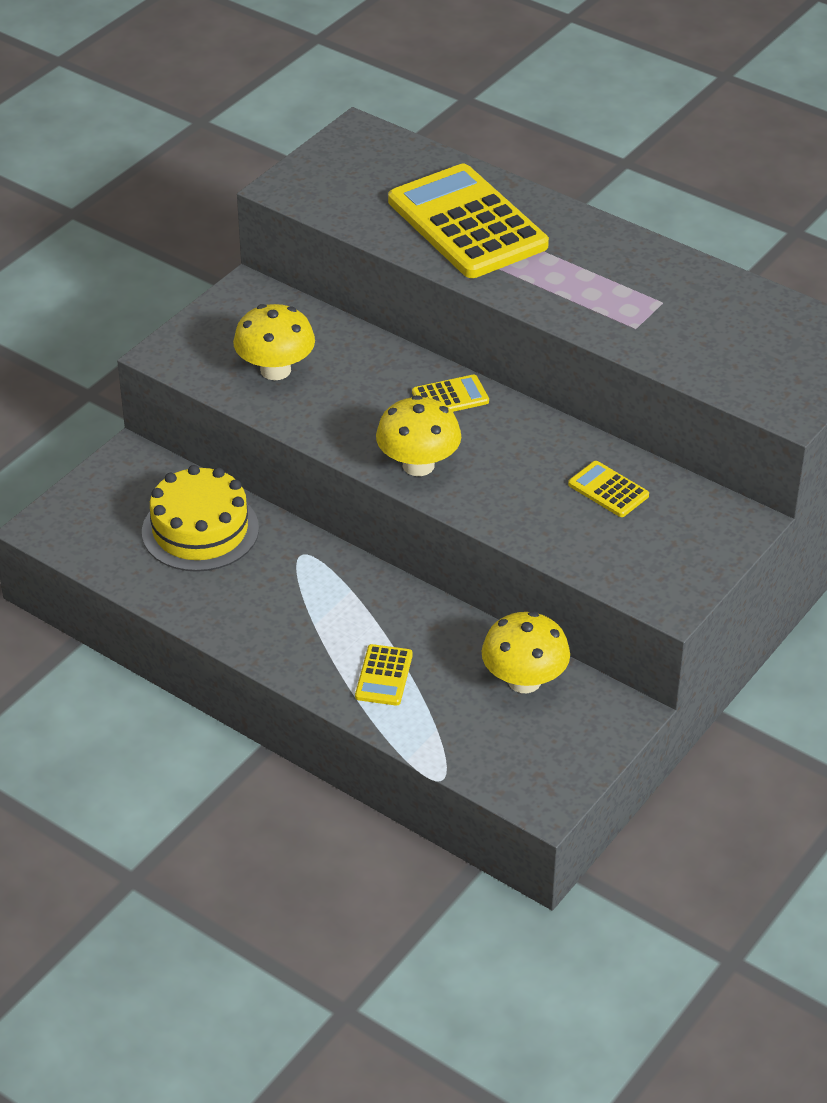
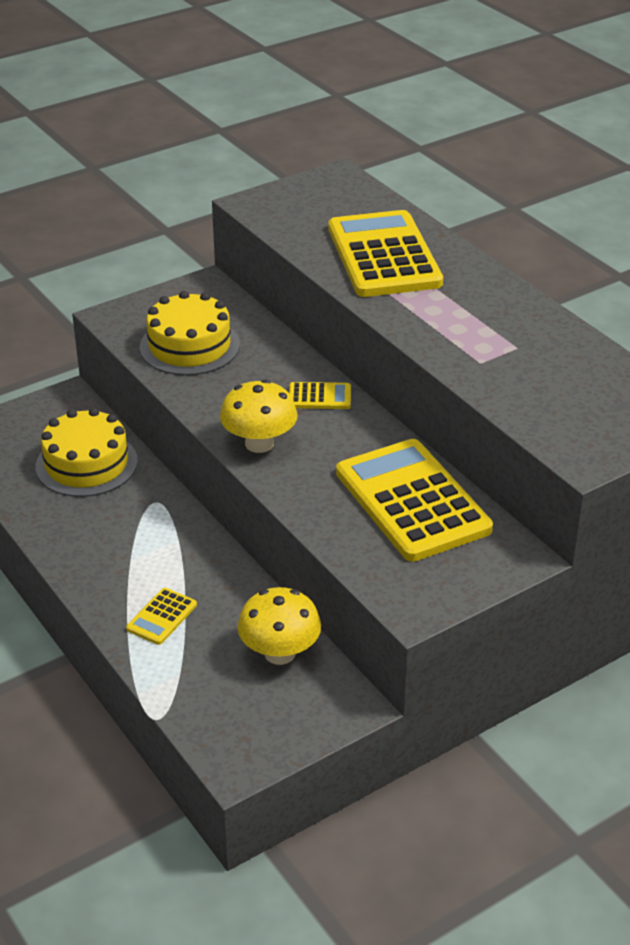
camera: 20 degrees right, 5 degrees down
yellow mushroom [233,304,315,380] -> yellow cake [140,291,240,375]
yellow calculator [568,461,649,517] -> yellow calculator [336,439,493,562], size x2.32

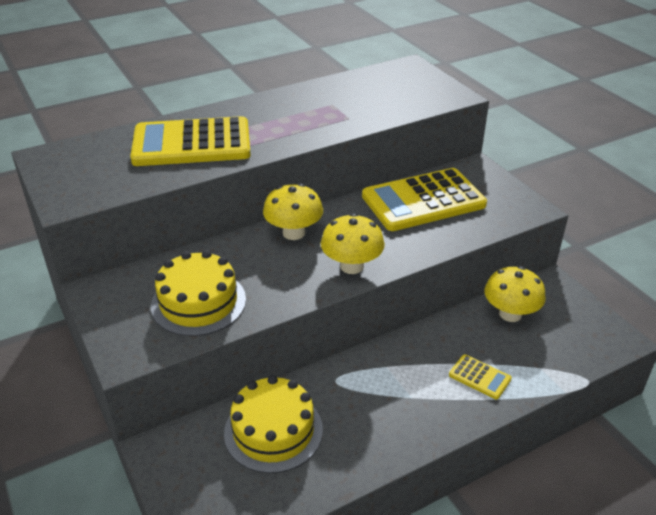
camera: 85 degrees left, 0 degrees up
yellow calculator [289,382,351,409] -> yellow mushroom [263,184,323,240]

